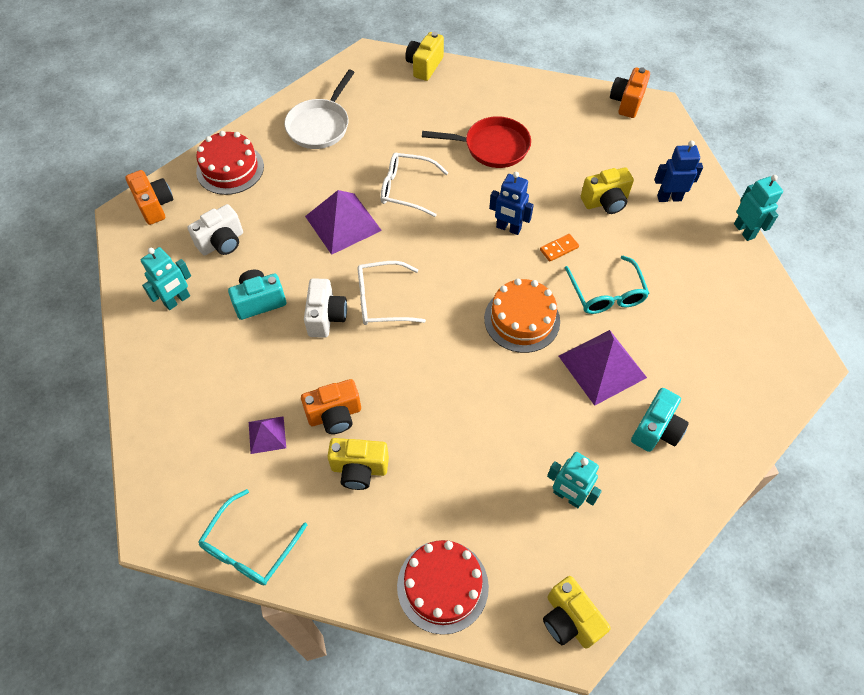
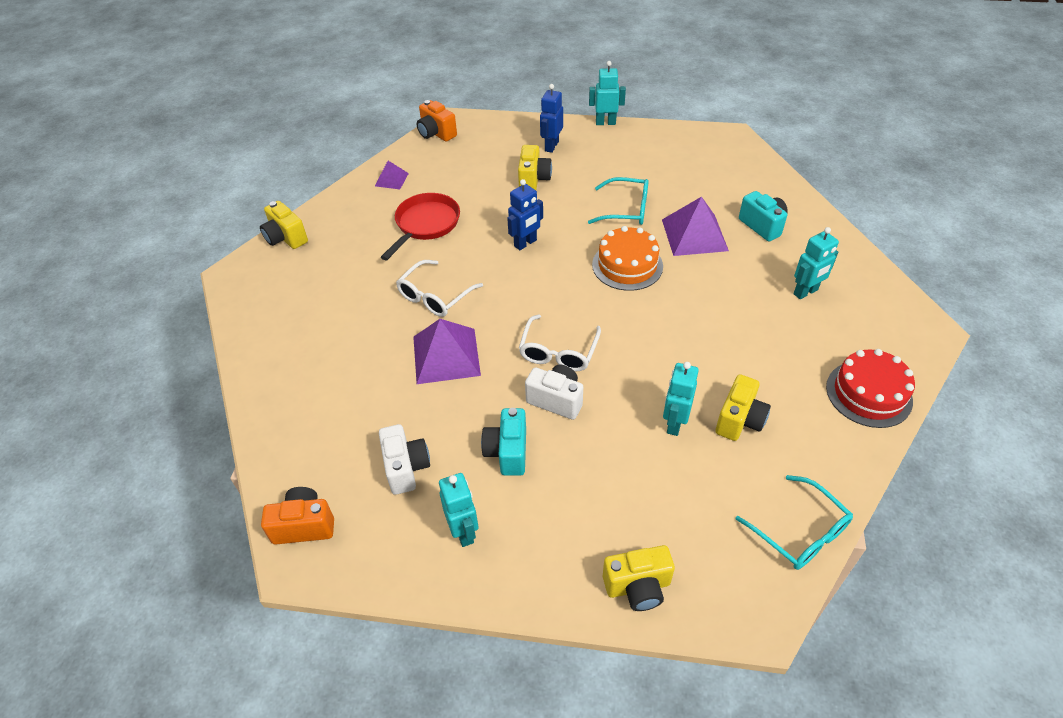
camera: 65 degrees left, 10 degrees down
red cake [196,131,264,195] -> none
purple pyramid [249,416,286,454] -> purple pyramid moved to [375,161,409,189]
white pan [284,70,355,149] -> none
orange camera [301,379,361,434] -> turquoise robot [663,362,699,436]
orange domino [540,234,579,262] -> none
yellow camera [543,576,611,649] -> yellow camera moved to [603,545,675,611]

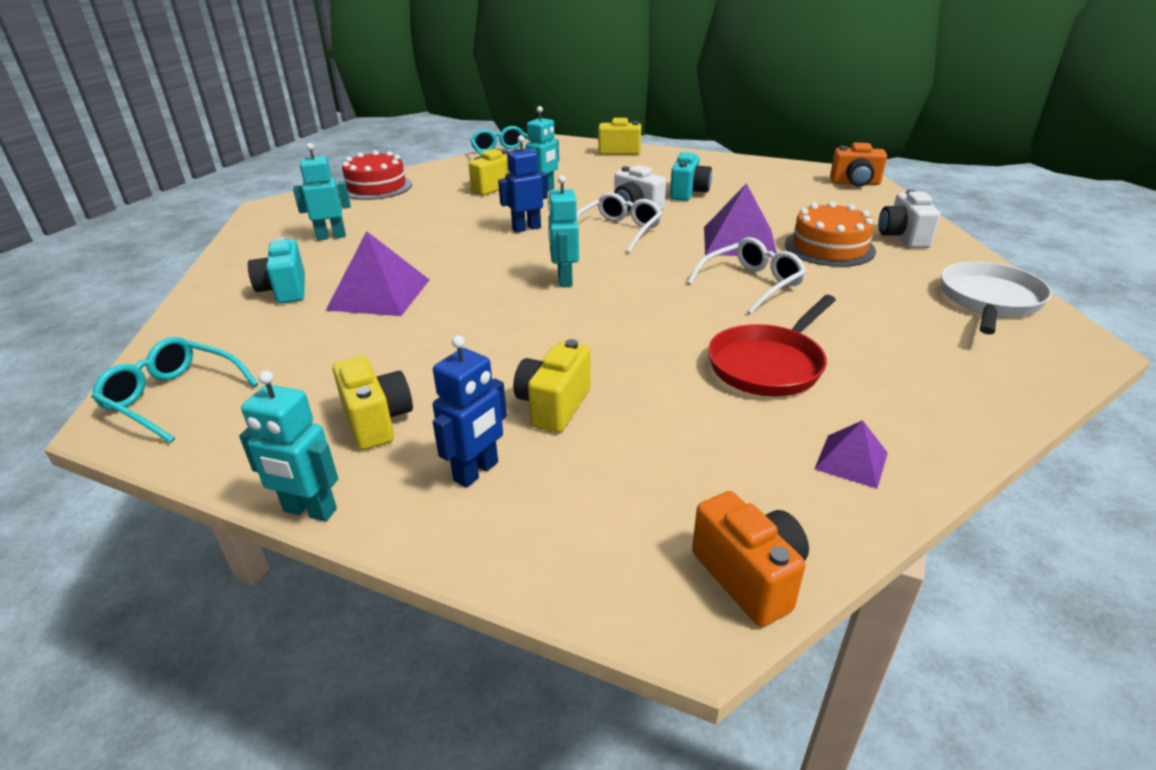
camera: 165 degrees left, 15 degrees down
yellow camera [260,201,308,249] -> yellow camera moved to [333,356,413,450]
white camera [379,424,430,495] -> white camera moved to [879,189,940,248]
turquoise robot [439,473,478,547] -> turquoise robot moved to [547,175,579,287]
blue robot [507,179,543,250] -> blue robot moved to [498,135,548,233]
turquoise glasses [588,177,649,225] -> turquoise glasses moved to [91,337,258,443]
orange cake [592,226,663,291] -> orange cake moved to [785,201,876,267]
none -> white pan [941,261,1052,335]

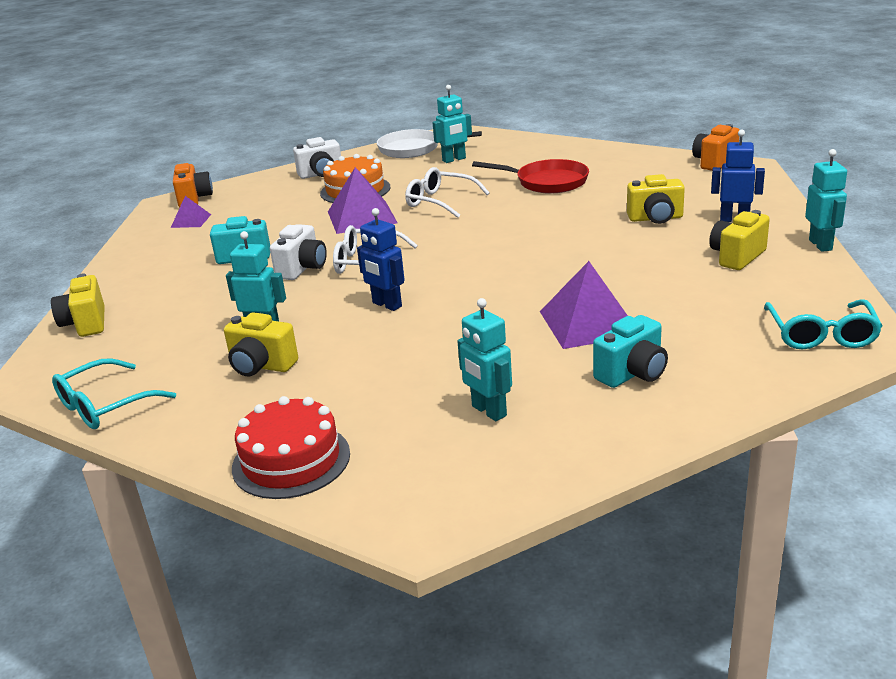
camera: 110 degrees left, 5 degrees down
turquoise robot [547,175,579,287] -> turquoise robot moved to [432,85,472,163]
purple pyramid [815,420,888,489] -> purple pyramid moved to [171,196,211,228]

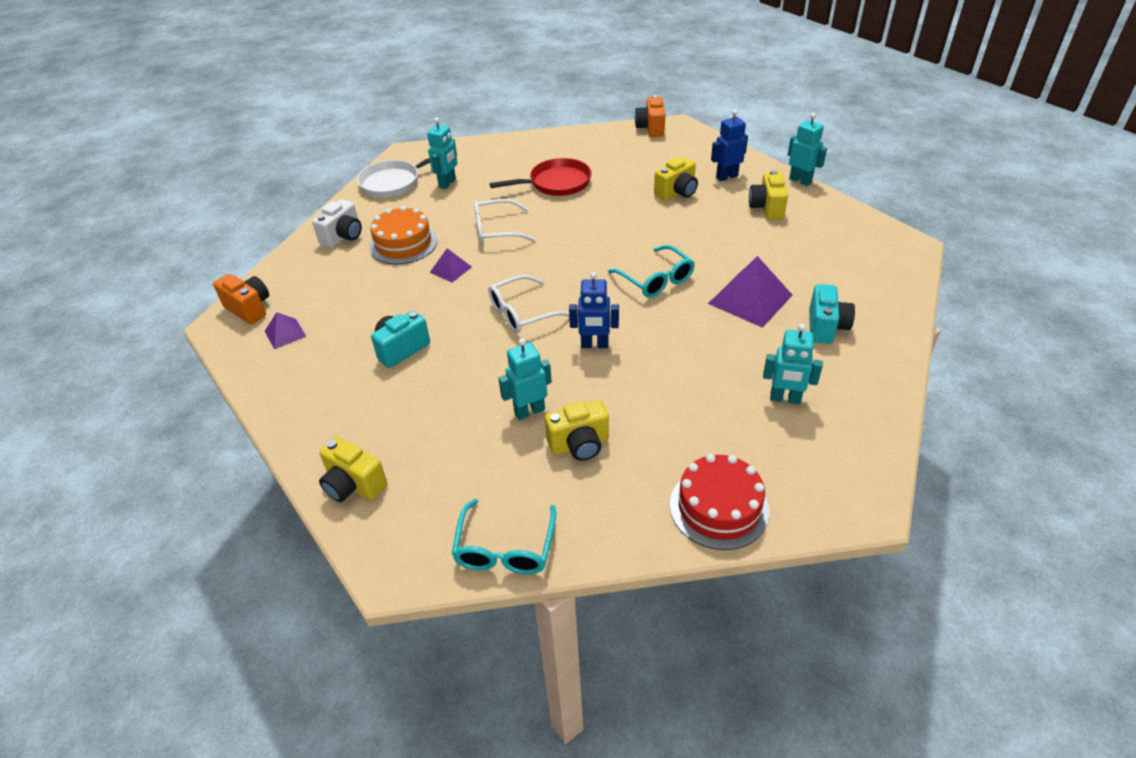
camera: 40 degrees left, 15 degrees up
white camera [270,224,327,280] -> none
purple pyramid [328,167,398,234] -> purple pyramid [430,248,472,283], size x0.53
turquoise glasses [764,299,882,349] -> turquoise glasses moved to [608,245,695,298]

